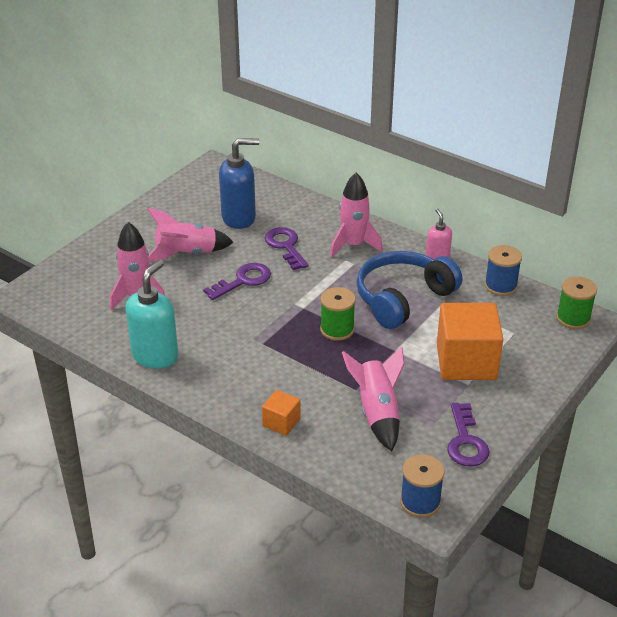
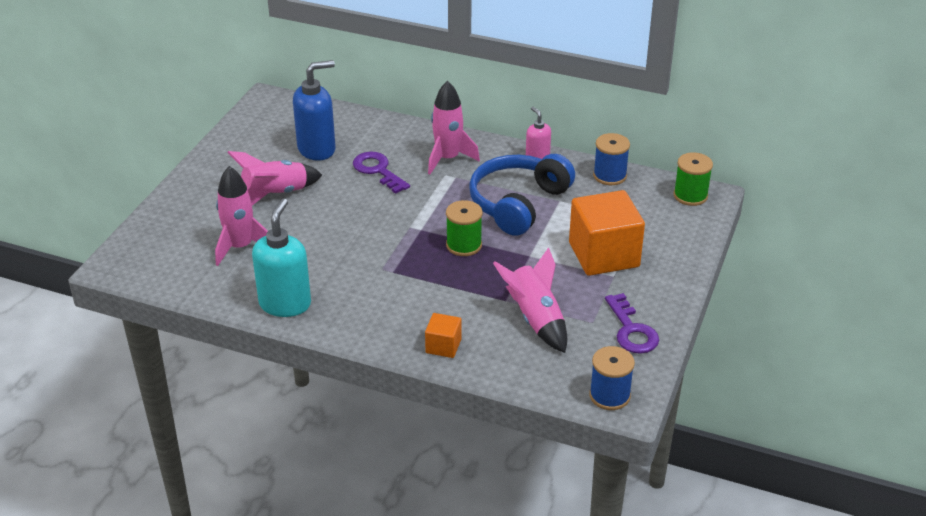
camera: 15 degrees left, 0 degrees up
purple key [203,263,271,300] -> none

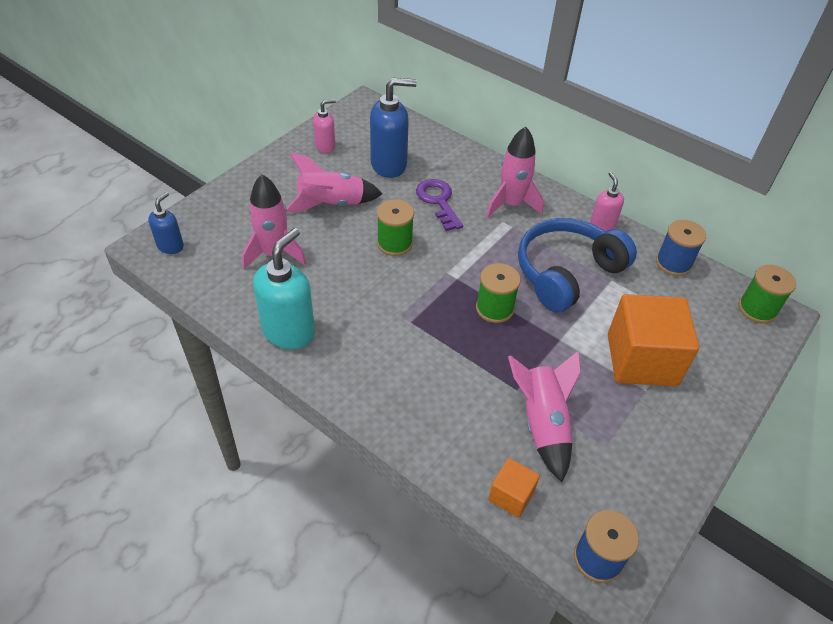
camera: 15 degrees right, 10 degrees up
orange cube [425,313,461,358] -> orange cube moved to [488,458,540,518]
purple key [605,293,659,354] -> none
none -> blue soap dispenser [148,192,184,254]
none -> pink soap dispenser [313,99,336,153]
none -> green spool [377,199,414,256]

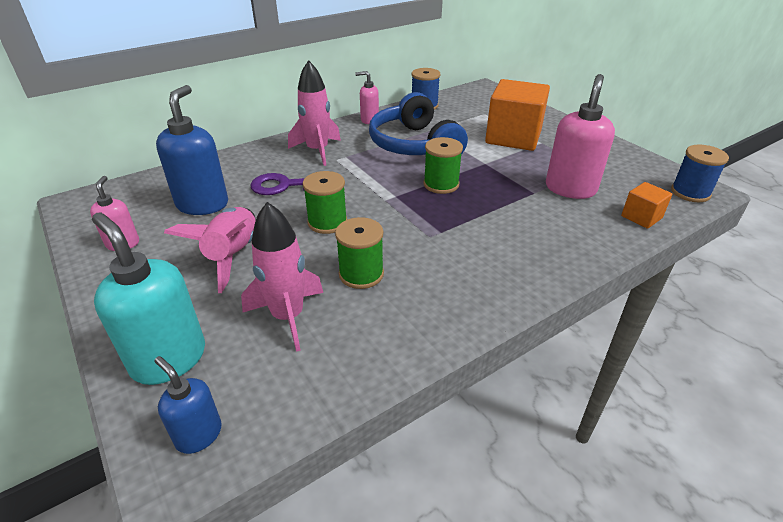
camera: 70 degrees left, 10 degrees down
turquoise soap dispenser [253,228,315,349] -> turquoise soap dispenser moved to [92,212,205,385]
pink rocket [508,350,581,482] -> pink soap dispenser [546,74,615,199]
green spool [738,265,796,324] -> green spool moved to [335,217,384,289]

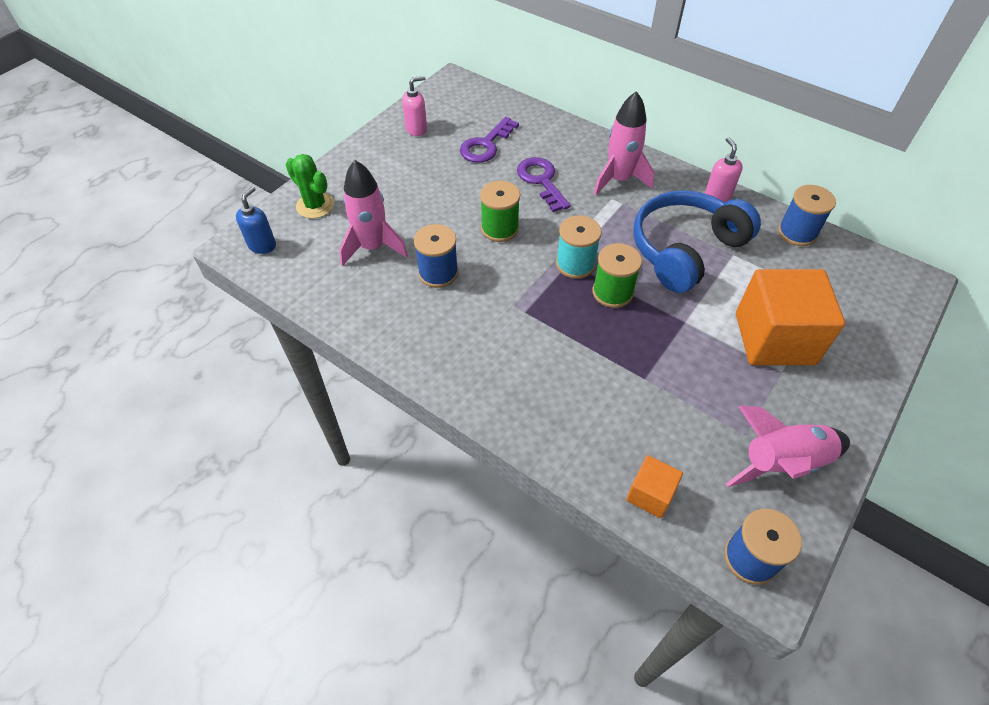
camera: 70 degrees right, 15 degrees up
turquoise soap dispenser [92,212,205,385] -> green cactus [286,154,334,219]
blue soap dispenser [156,85,228,215] -> purple key [460,117,519,163]
pink rocket [164,207,256,293] -> pink rocket moved to [726,406,850,487]
green spool [335,217,384,289] -> blue spool [414,224,458,288]
pink soap dispenser [546,74,615,199] -> none
none -> turquoise spool [556,215,602,279]

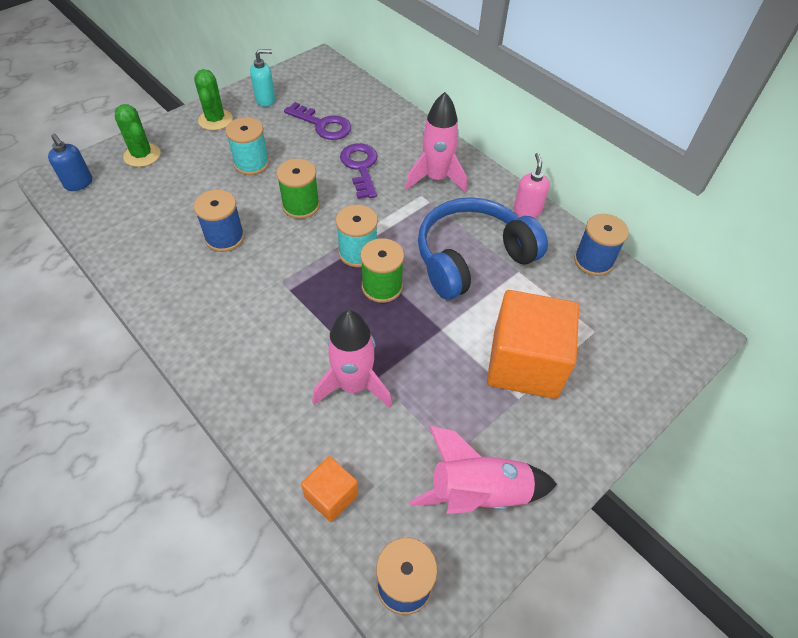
camera: 10 degrees right, 0 degrees up
blue soap dispenser [236,186,276,254] -> blue soap dispenser turned 105 degrees clockwise [48,134,92,191]
pink rocket [339,160,408,266] -> pink rocket moved to [312,310,392,408]
pink soap dispenser [402,76,427,136] -> turquoise soap dispenser [250,49,275,107]
purple key [460,117,519,163] -> purple key turned 105 degrees counterclockwise [284,102,351,140]
none -> green cactus [194,69,233,130]
none -> turquoise spool [225,117,269,175]

